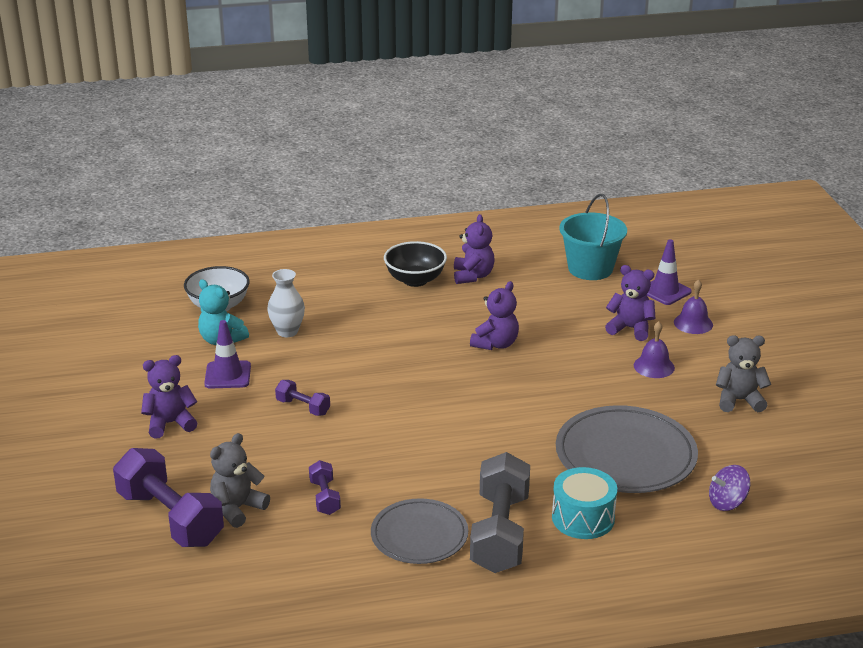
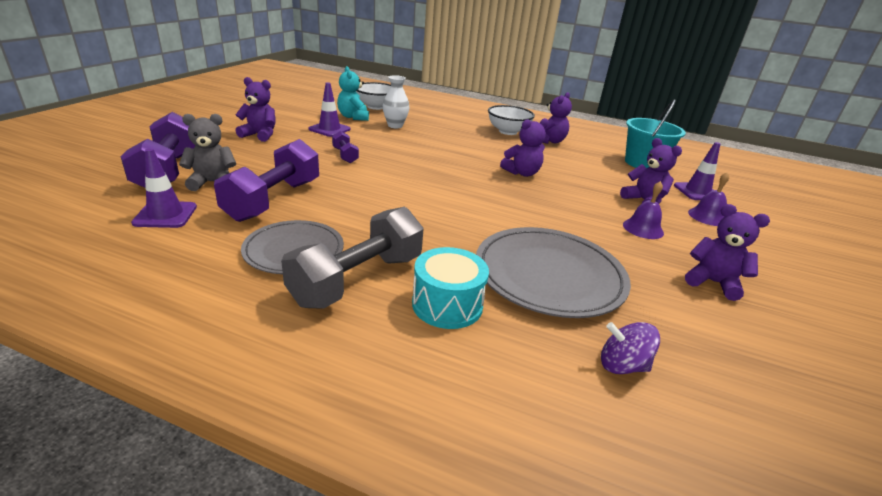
camera: 30 degrees right, 0 degrees up
purple dumbbell [309,460,341,515] -> purple dumbbell [214,139,319,222], size x2.08
black bowl [384,241,447,287] -> white bowl [488,105,535,135]
grey teddy bear [716,335,771,412] -> purple teddy bear [685,204,770,301]
none -> purple traffic cone [131,148,197,228]

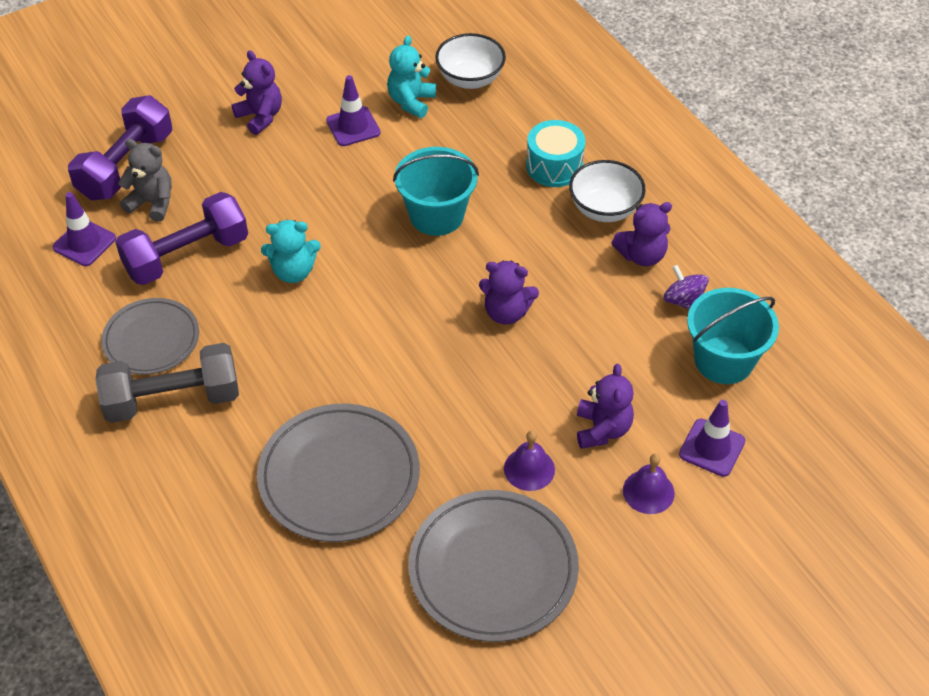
camera: 40 degrees right, 20 degrees up
purple dumbbell [332,131,359,163] -> none
white vase [383,75,410,128] -> none
turquoise drum [412,247,489,329] -> turquoise drum moved to [526,120,585,187]
purple spinning top [601,322,660,374] -> purple spinning top moved to [663,265,709,309]
purple teddy bear [685,204,770,301] -> grey plate [408,490,579,642]
none -> turquoise teddy bear [261,220,321,283]
none -> turquoise bucket [393,147,479,236]

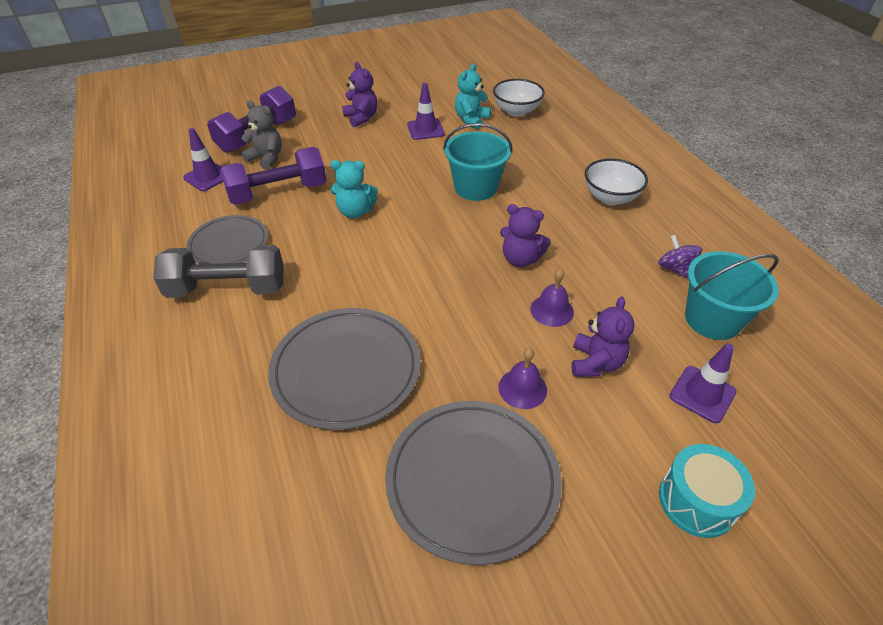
camera: 10 degrees right, 5 degrees down
turquoise drum [526,120,585,187] -> turquoise drum moved to [659,444,755,538]
purple teddy bear [612,202,672,266] -> none
purple bell [623,454,675,514] -> purple bell moved to [530,269,574,327]

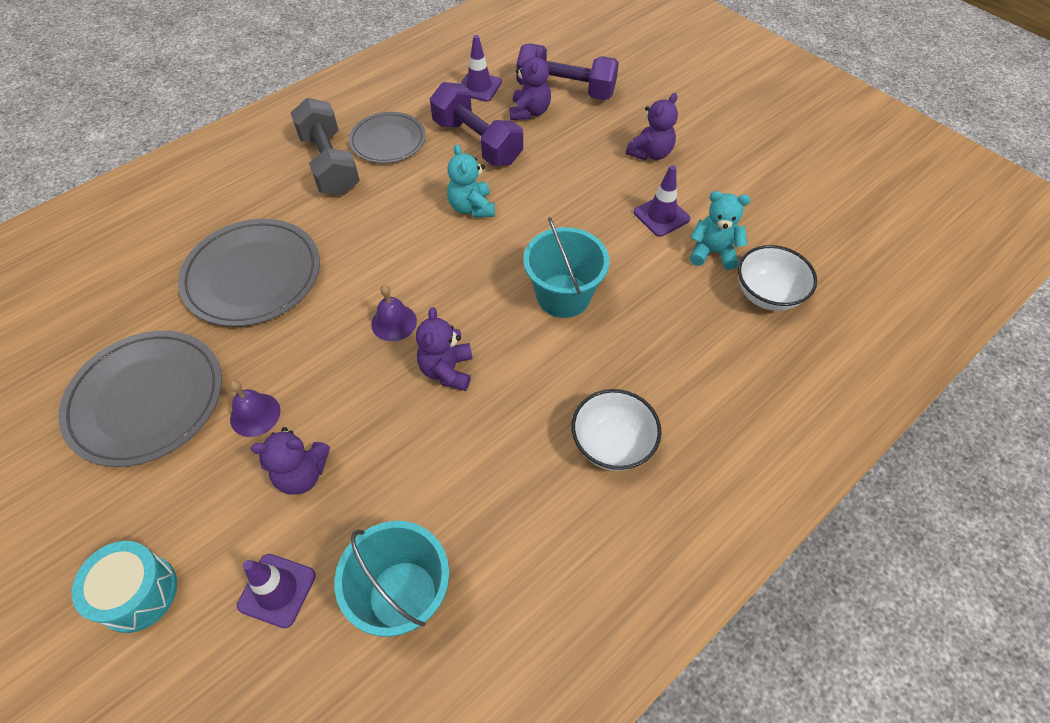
camera: 70 degrees right, 10 degrees up
grey teddy bear [241,100,282,170] -> purple teddy bear [510,48,551,120]
purple bell [530,269,574,327] -> purple bell moved to [371,285,417,341]
purple spinning top [658,235,702,278] -> none

